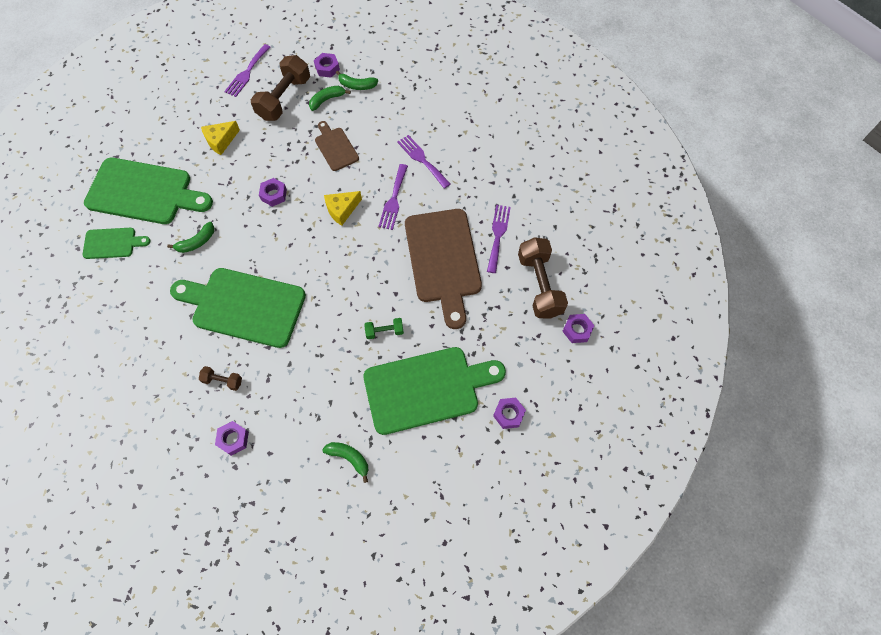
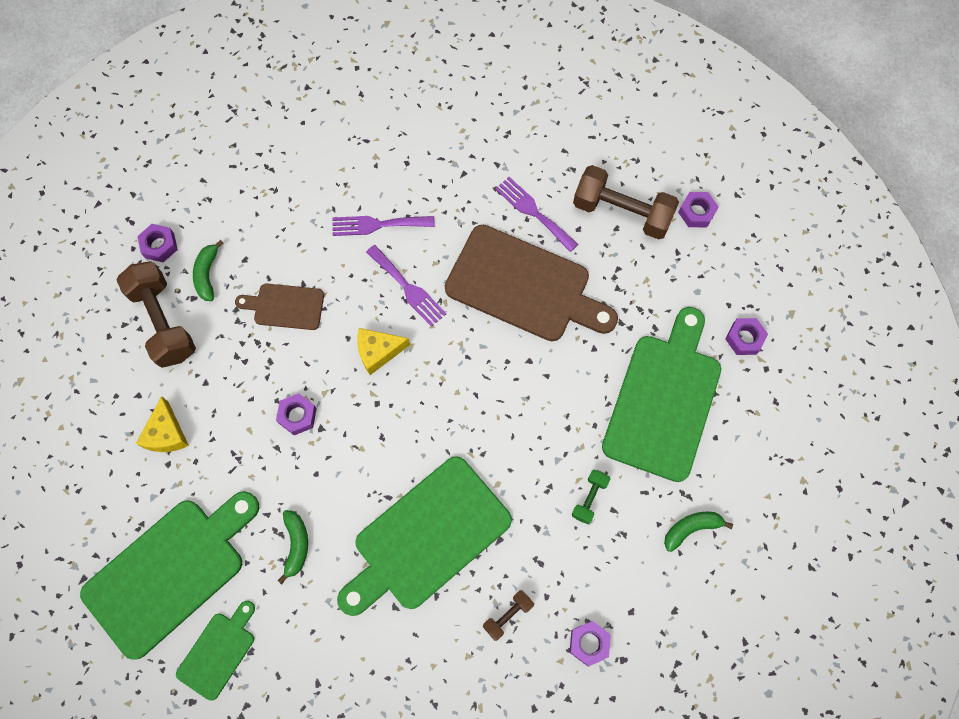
camera: 55 degrees left, 5 degrees up
purple fork [224,44,271,97] -> none
yellow cheese [324,191,362,226] -> yellow cheese turned 75 degrees clockwise [357,328,410,375]
green banana [336,71,378,90] -> none
green dumbbell [364,318,404,339] -> green dumbbell moved to [572,470,611,524]

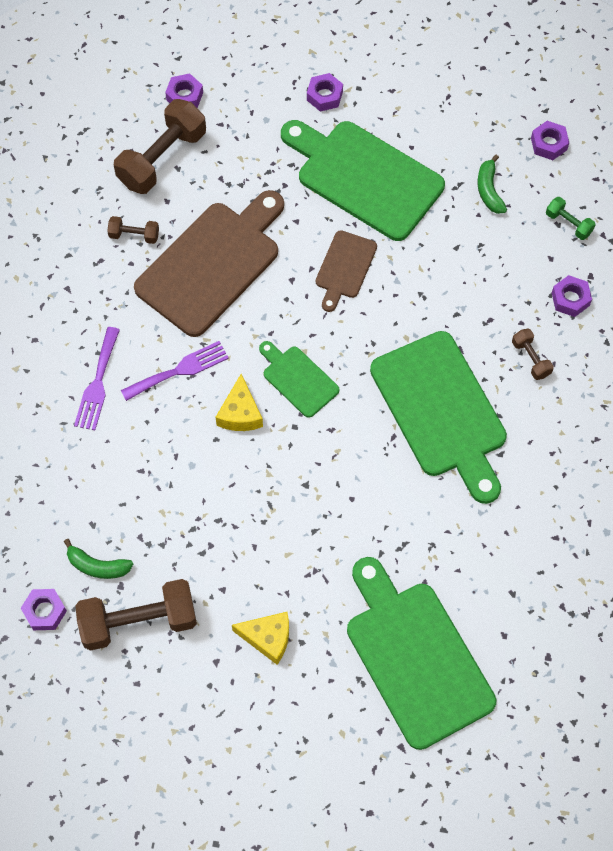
camera: 75 degrees left, 5 degrees down
green cutting board [176,601,255,701] -> green cutting board moved to [259,341,339,418]
brown cutting board [235,283,324,330] -> brown cutting board moved to [316,230,377,312]
purple nut [276,393,317,435] -> purple nut moved to [531,121,569,160]
green banana [278,510,308,584] -> none
purple fork [495,177,578,252] -> brown dumbbell [107,216,159,244]
green dumbbell [572,470,611,524] -> green dumbbell moved to [546,197,596,240]

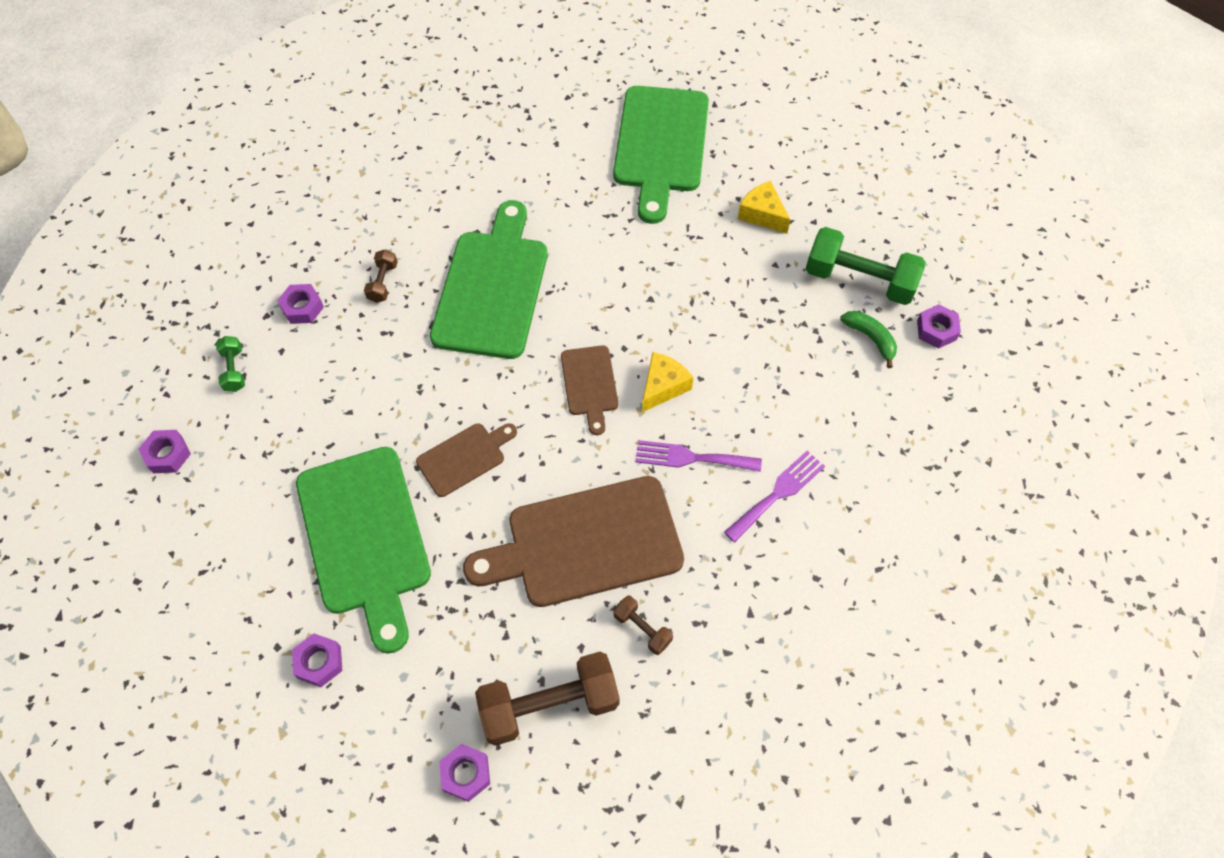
camera: 145 degrees left, 5 degrees down
brown dumbbell [75,579,197,651] -> green dumbbell [806,227,926,305]
green cutting board [259,341,339,418] -> brown cutting board [561,345,618,435]
green banana [478,155,507,214] -> none

